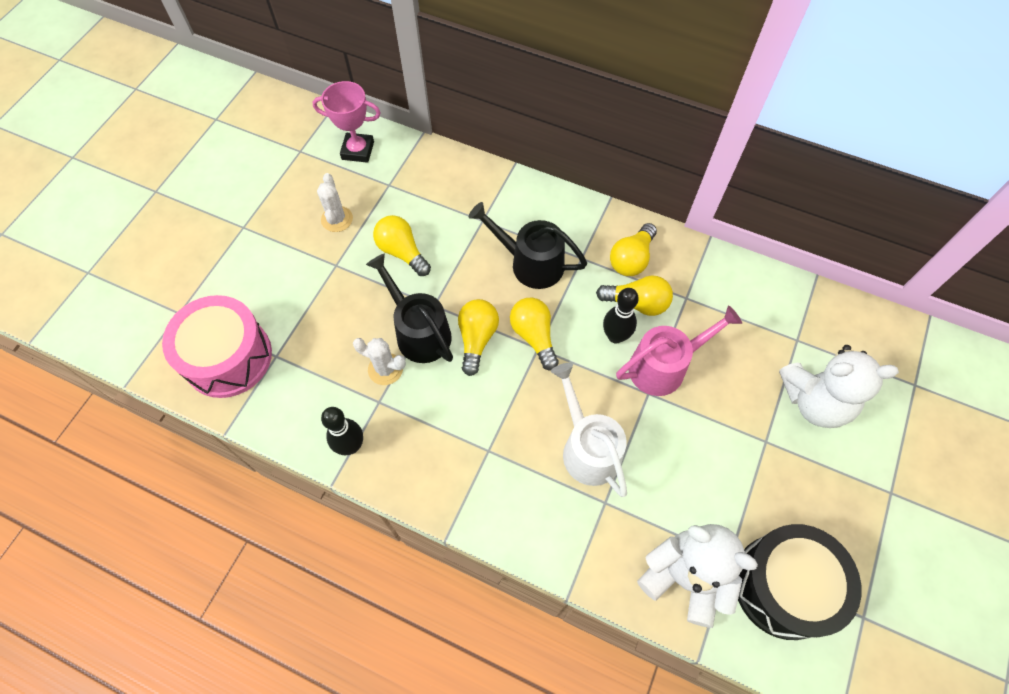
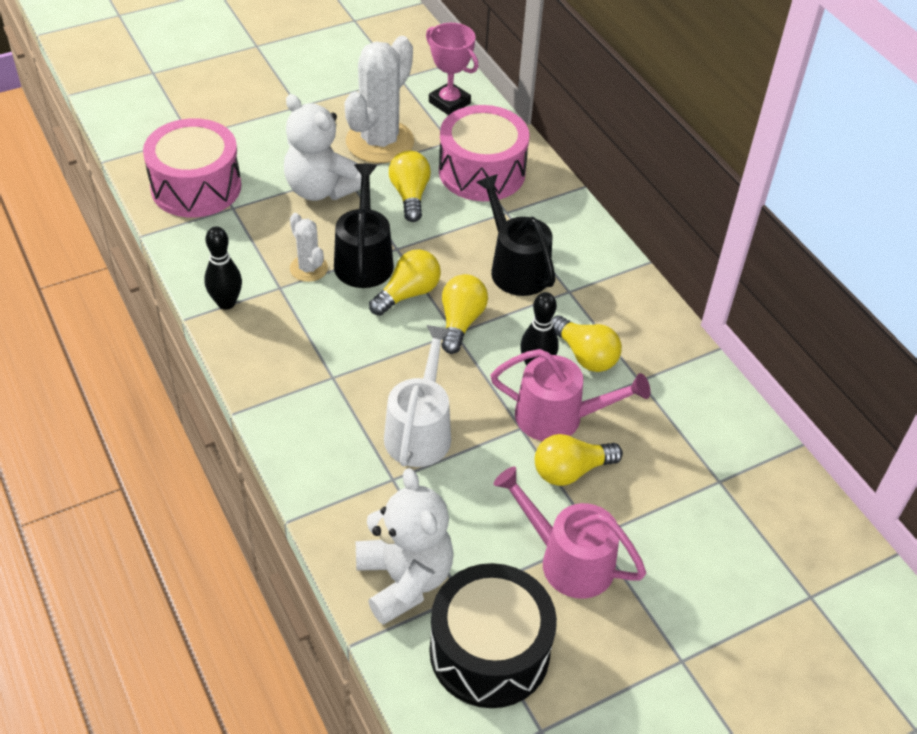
camera: 35 degrees right, 15 degrees down
white cactus [317,173,353,232] -> white cactus [344,36,414,163], size x1.99
yellow light bulb [610,223,657,276] -> yellow light bulb moved to [535,434,623,486]
white teddy bear [779,345,899,428] -> white teddy bear moved to [284,94,362,201]
none -> pink drum [439,105,529,201]
none -> pink watering can [494,466,646,599]

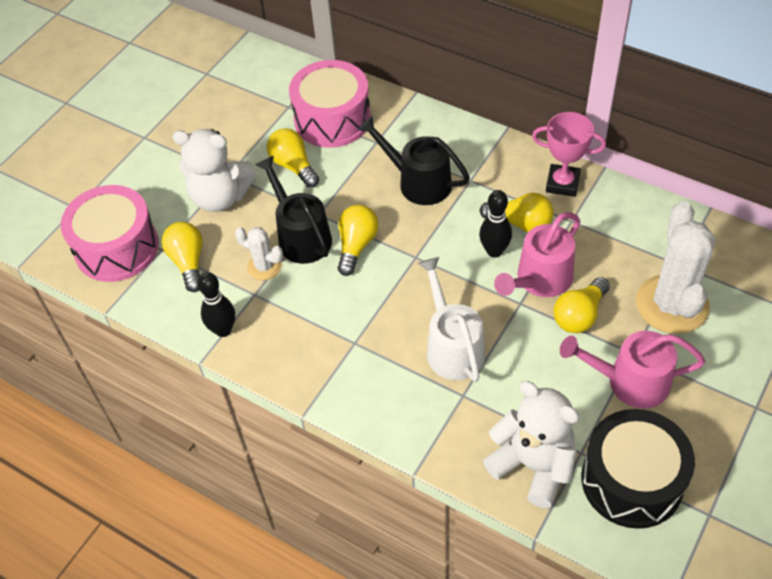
camera: 25 degrees left, 5 degrees up
white cactus [344,36,414,163] -> white cactus moved to [636,201,716,334]
pink trophy [426,23,479,115] -> pink trophy moved to [532,112,606,197]
yellow light bulb [441,274,488,354] -> yellow light bulb moved to [162,222,203,292]
pink watering can [490,349,651,441] -> pink watering can turned 150 degrees clockwise [494,212,580,297]

